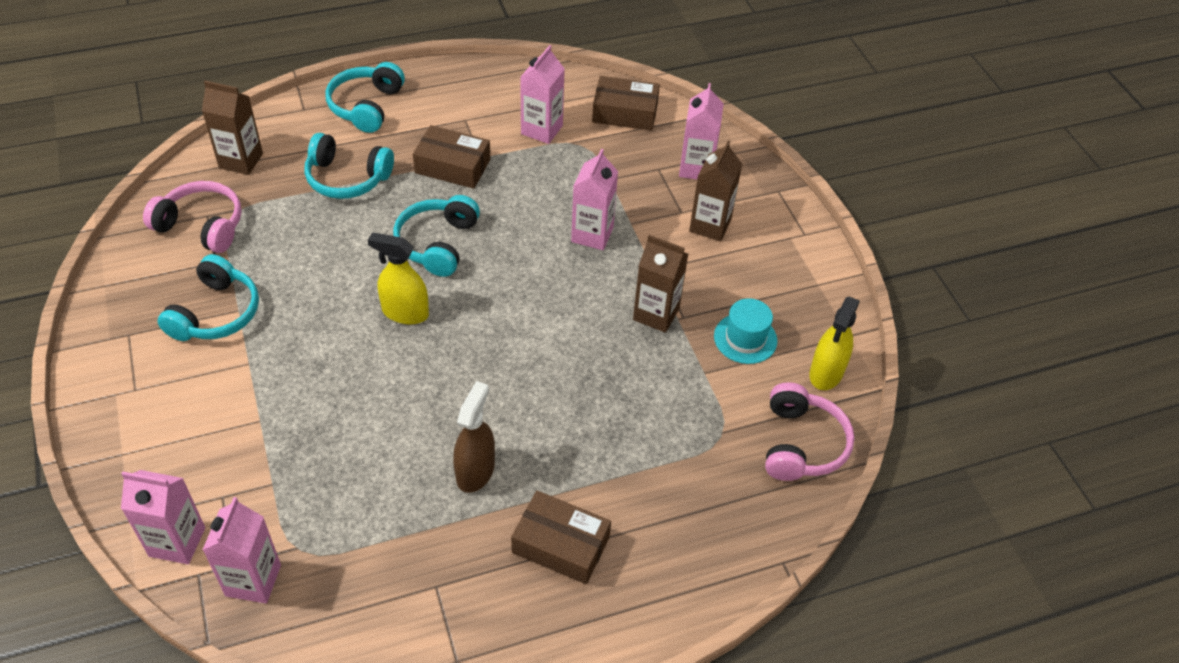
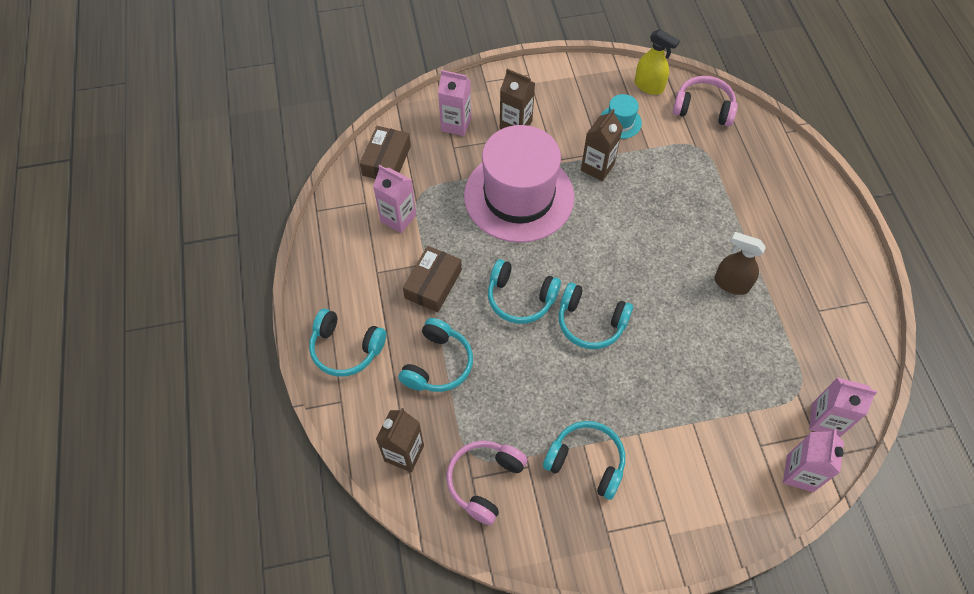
camera: 80 degrees left, 10 degrees up
yellow spray bottle [368,232,429,324] -> turquoise headphones [559,283,633,349]
brown box [511,490,611,584] -> none
pink carton [571,149,618,250] -> pink hat [464,125,574,243]

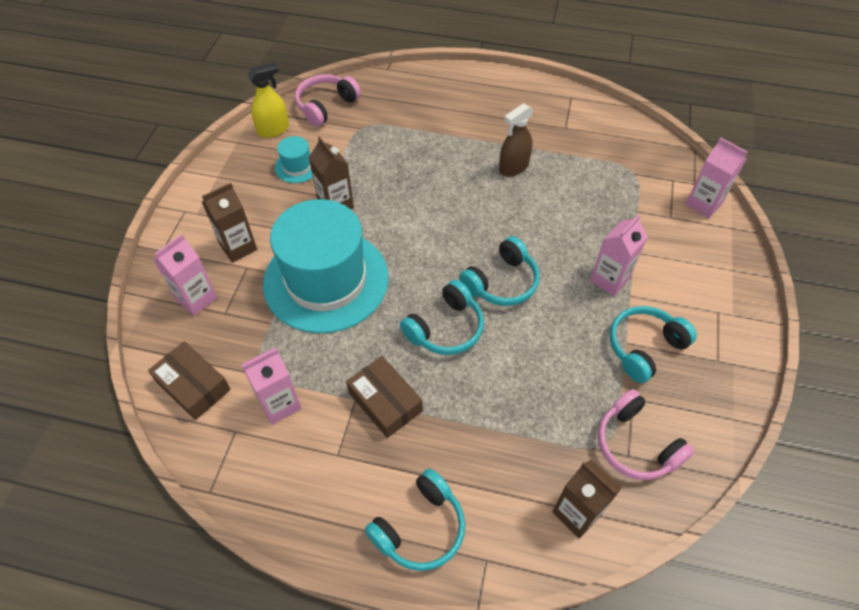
camera: 65 degrees left, 5 degrees down
turquoise headphones [398,318,473,392] -> none
pink hat [464,125,574,243] -> turquoise hat [263,199,389,333]
pink carton [809,377,877,437] -> pink carton moved to [590,214,648,296]

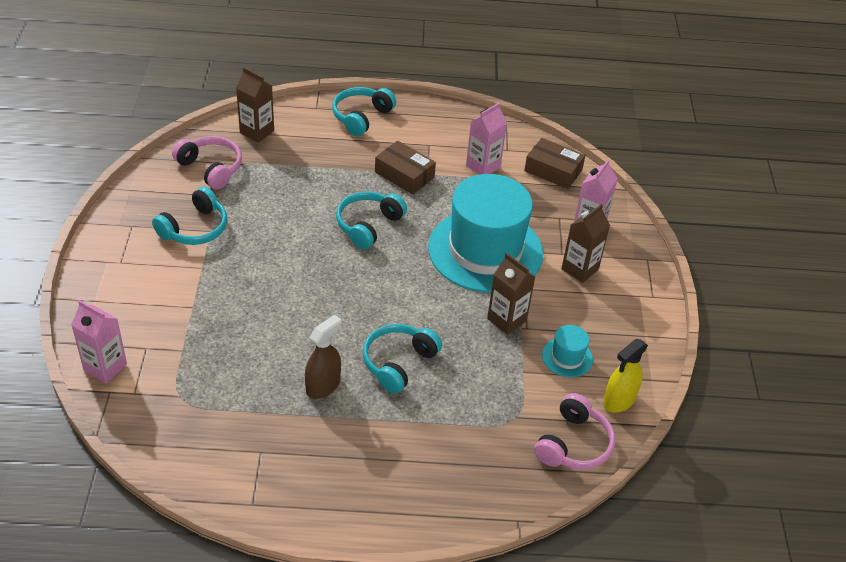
camera: 165 degrees right, 10 degrees down
turquoise headphones [459,236,540,306] -> turquoise headphones moved to [363,324,442,394]
pink carton [590,214,648,296] -> none

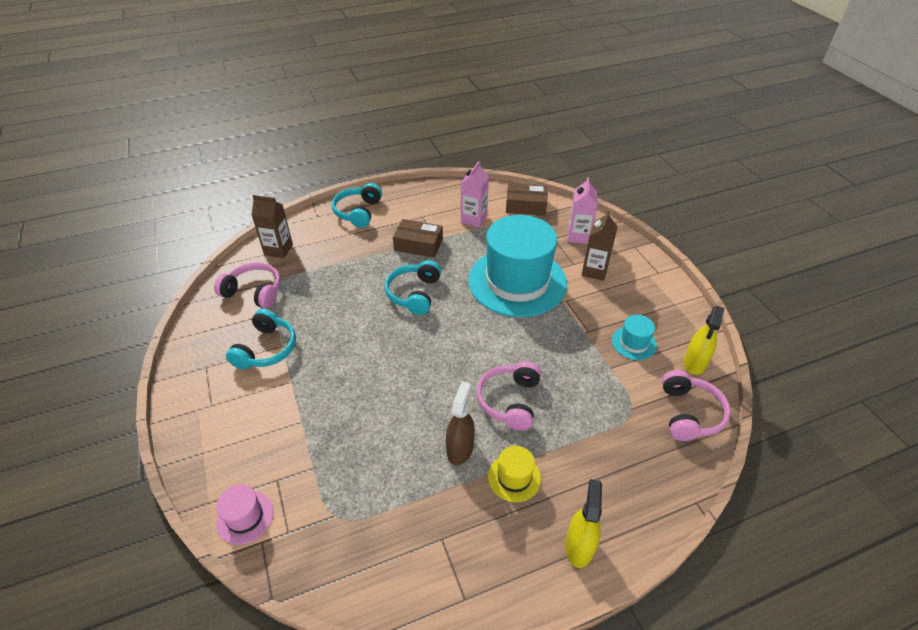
camera: 20 degrees left, 0 degrees up
pink carton [71,300,127,383] -> pink hat [216,485,273,545]
turquoise headphones [363,324,442,394] -> pink headphones [477,361,541,431]
brown carton [487,253,535,335] -> none
none -> yellow hat [488,446,541,502]
none -> yellow spray bottle [565,479,602,568]

